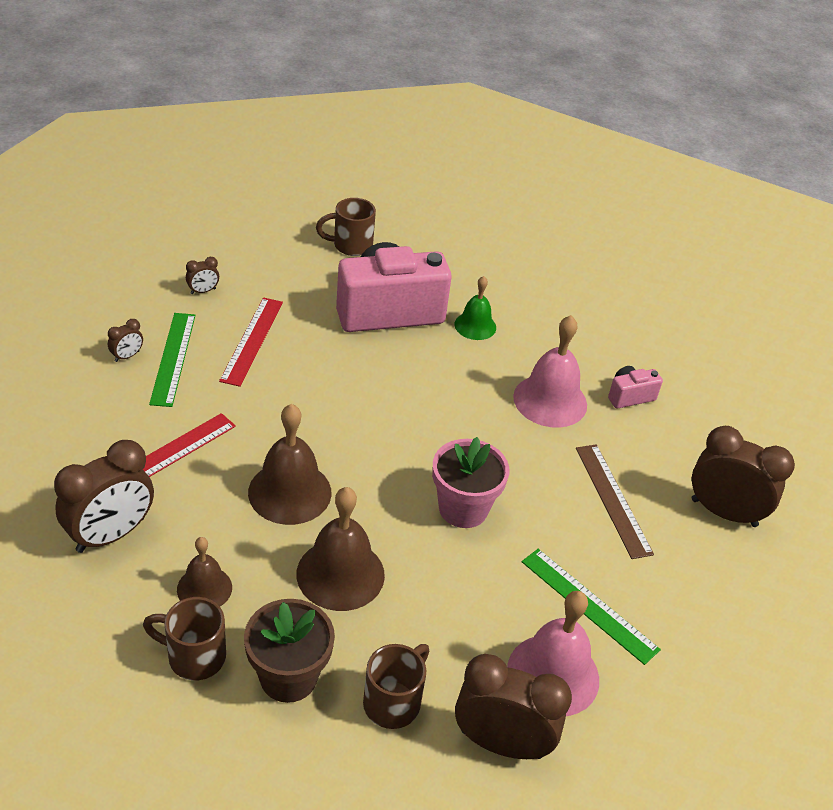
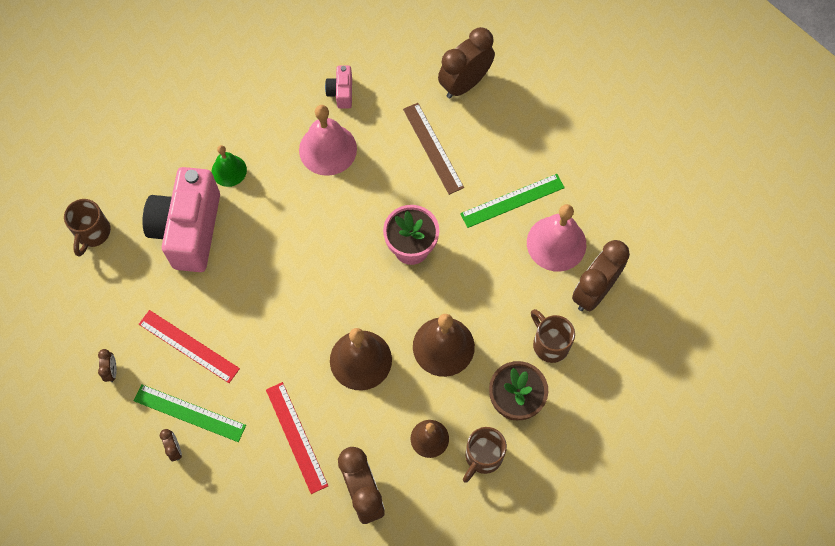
camera: 65 degrees left, 25 degrees up
brown ruler [576,444,654,559] -> brown ruler turned 60 degrees clockwise [403,103,464,195]

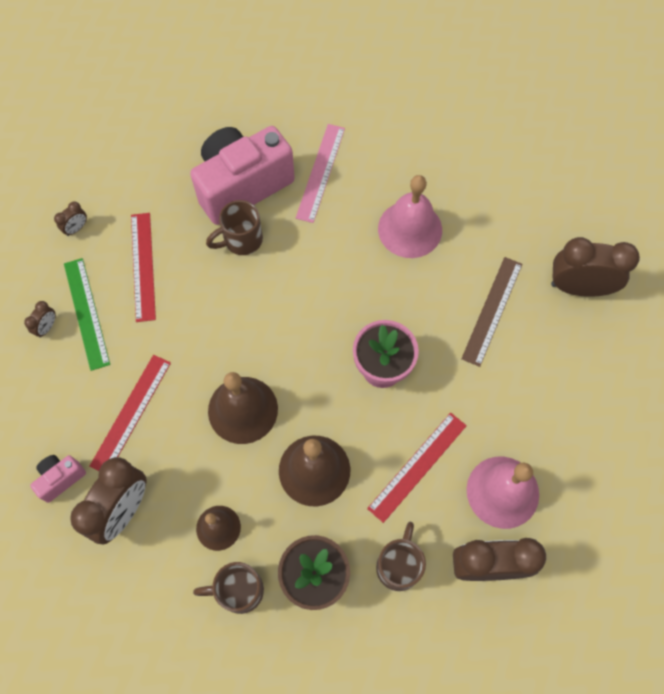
camera: 50 degrees right, 0 degrees up
brown mug [64,199,111,257] -> brown mug moved to [206,200,263,255]
green bell [212,145,247,187] -> pink ruler [296,124,345,223]
pink camera [325,66,352,109] -> pink camera moved to [30,455,86,503]
green ruler [460,174,565,228] -> none
none -> red ruler [367,413,467,523]

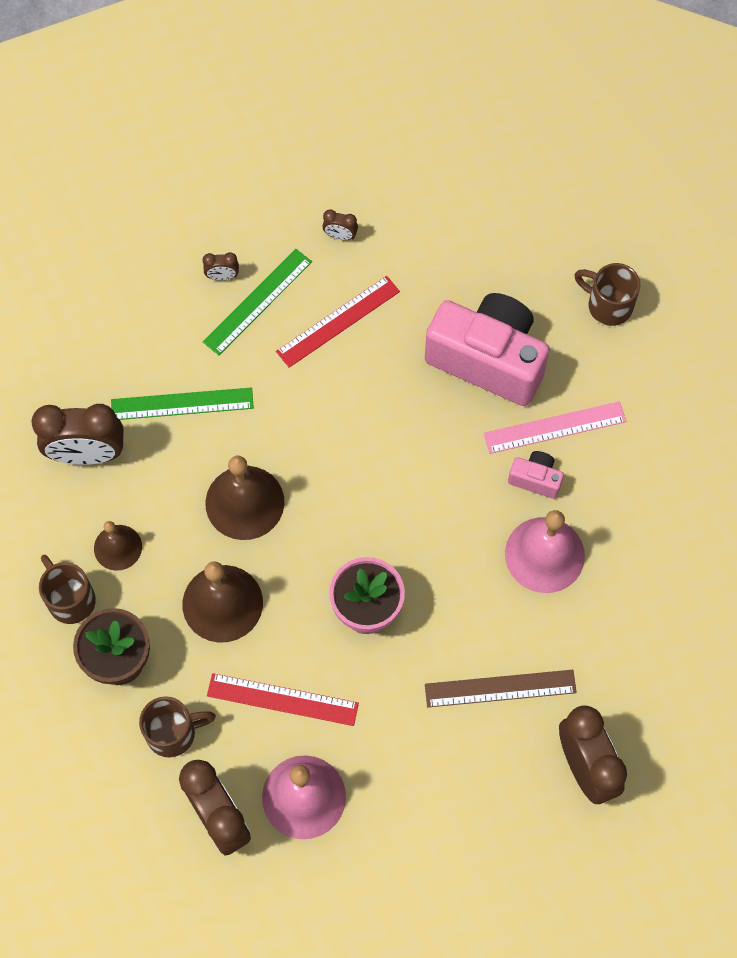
camera: 60 degrees right, 0 degrees up
pink camera [30,455,86,503] -> pink camera moved to [508,451,564,499]
red ruler [90,355,171,471] -> green ruler [111,387,254,420]
brown mug [206,200,263,255] -> brown mug moved to [574,263,640,326]

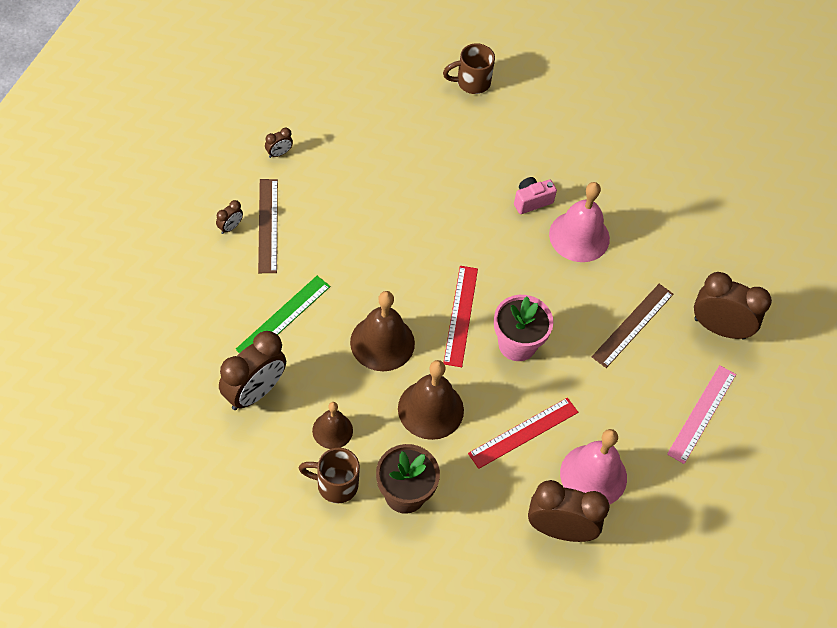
camera: 50 degrees left, 10 degrees down
brown mug [139,696,216,758] -> none
green ruler [203,249,312,355] -> brown ruler [258,179,278,273]
red ruler [276,276,400,368] -> red ruler moved to [444,266,478,367]
pink camera [425,293,550,406] -> none
pink ruler [484,401,626,454] -> pink ruler moved to [667,365,736,464]

